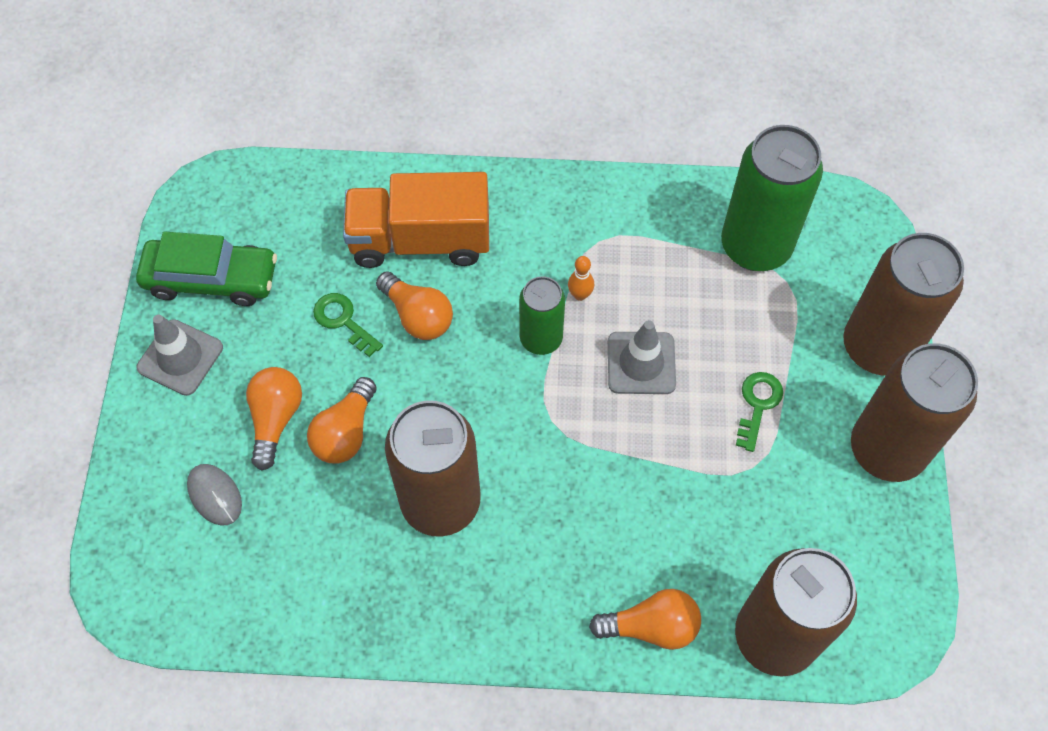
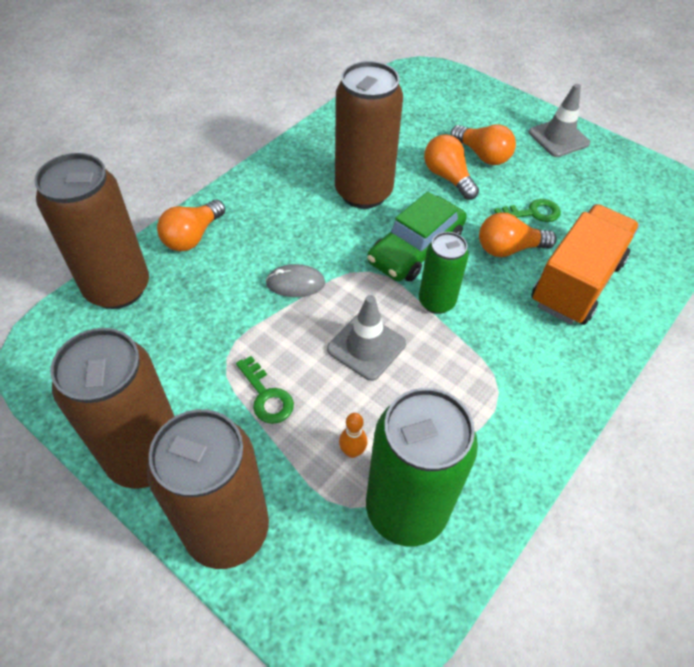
camera: 125 degrees right, 10 degrees down
green car [136,231,277,306] -> green car moved to [367,192,467,281]
grey mouse [187,464,242,526] -> grey mouse moved to [265,264,325,297]
orange bowling pin [568,256,594,301] -> orange bowling pin moved to [339,413,367,458]

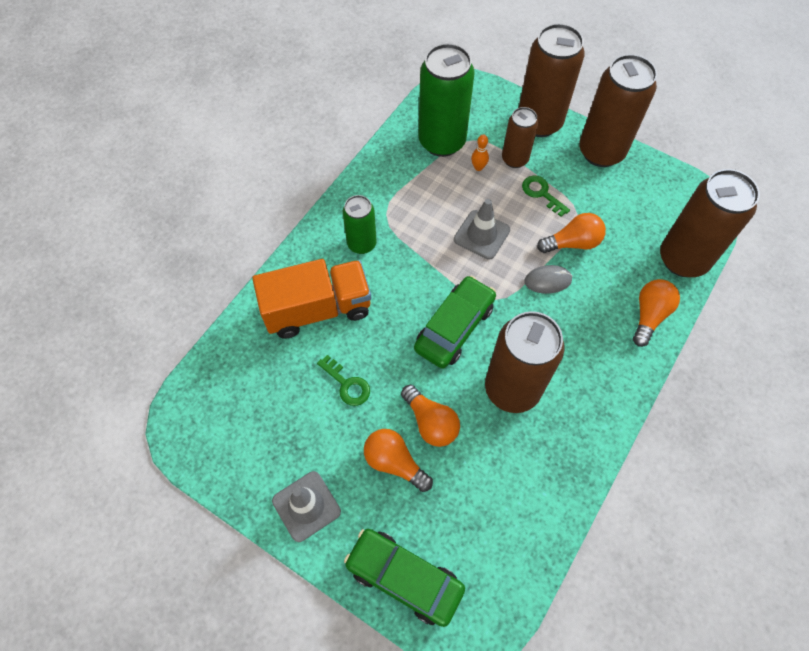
camera: 175 degrees right, 10 degrees up
green can [419,232,469,314] -> green can moved to [343,195,377,254]
orange light bulb [479,212,557,257] -> orange light bulb moved to [537,213,606,253]
green key [494,199,561,222] -> green key turned 120 degrees counterclockwise [317,355,370,406]
orange truck [531,204,640,325] -> orange truck turned 135 degrees counterclockwise [252,259,371,339]
none -> green car [344,529,465,627]
none -> brown can [502,107,538,168]

